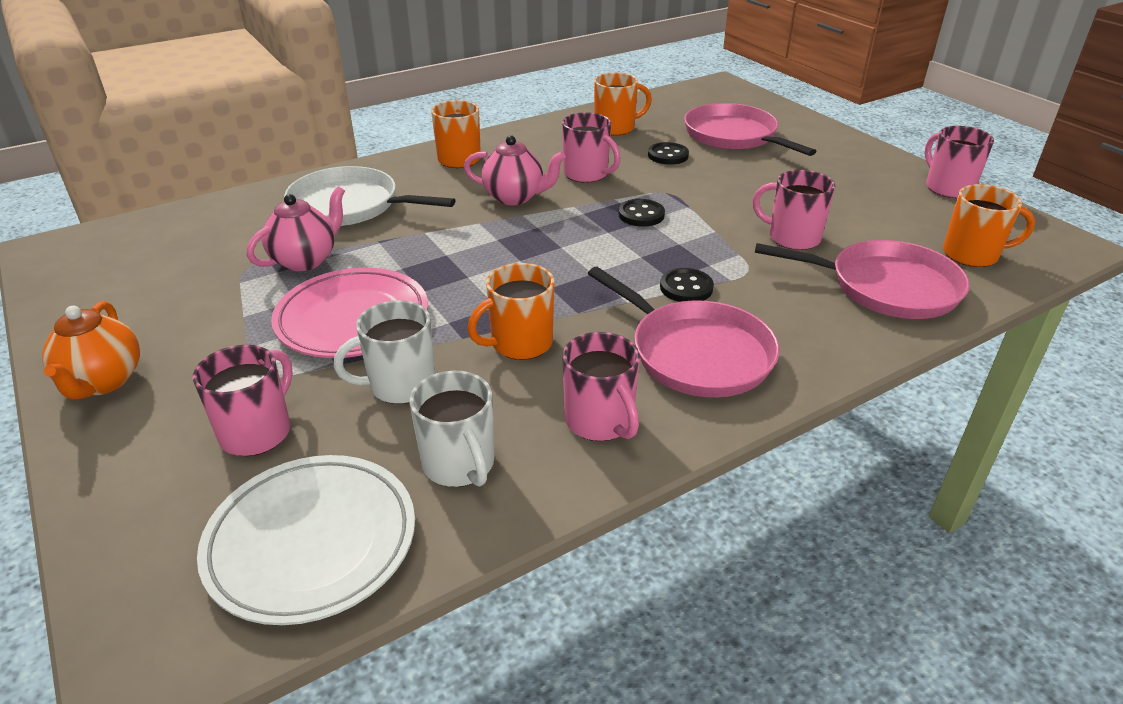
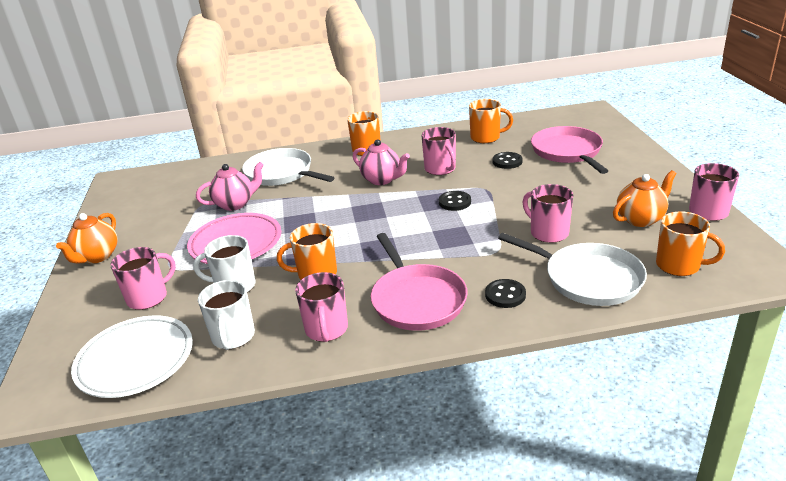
camera: 25 degrees right, 5 degrees down
black button [660,268,714,302] -> black button moved to [485,279,526,308]
pink pan [755,240,970,319] -> white pan [498,233,647,306]
none -> orange teapot [613,170,676,227]

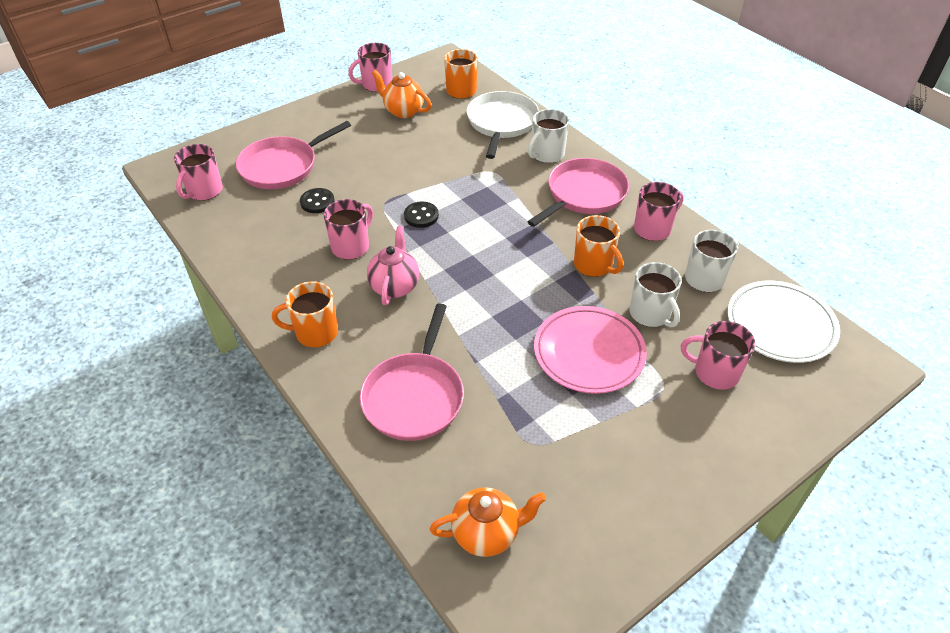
camera: 120 degrees left, 15 degrees up
orange teapot [56,213,117,264] -> orange teapot moved to [430,487,546,557]
pink teapot [196,162,264,211] -> none
white pan [242,148,334,186] -> pink pan [360,303,464,441]
orange mug [469,99,513,143] -> none
black button [485,279,526,308] -> white mug [528,109,569,163]
pink mug [522,184,573,243] -> pink mug moved to [174,144,223,200]

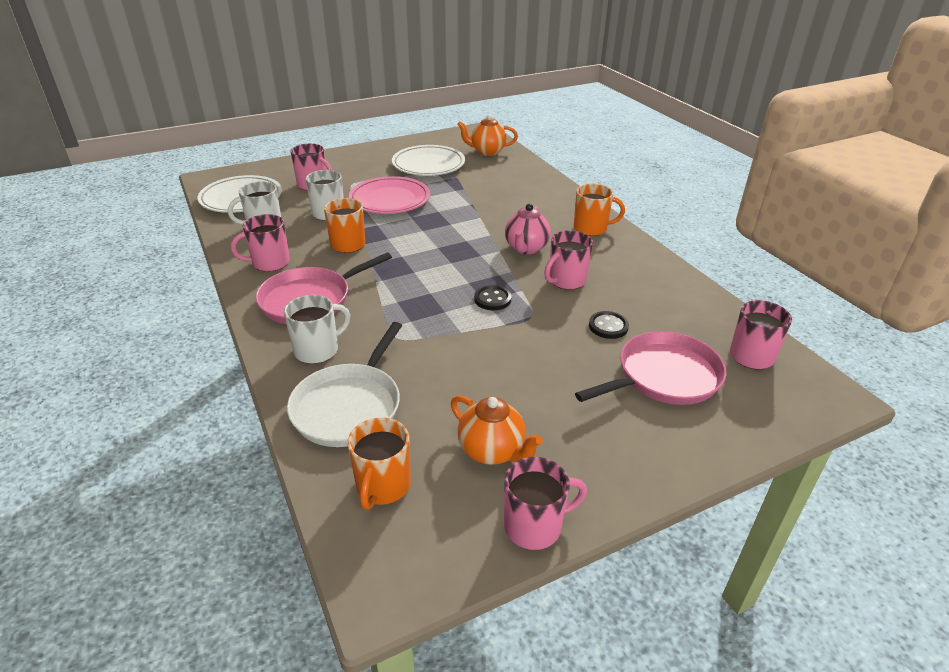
camera: 170 degrees left, 10 degrees down
pink pan [360,303,464,441] -> none
none -> white plate [392,145,465,176]

